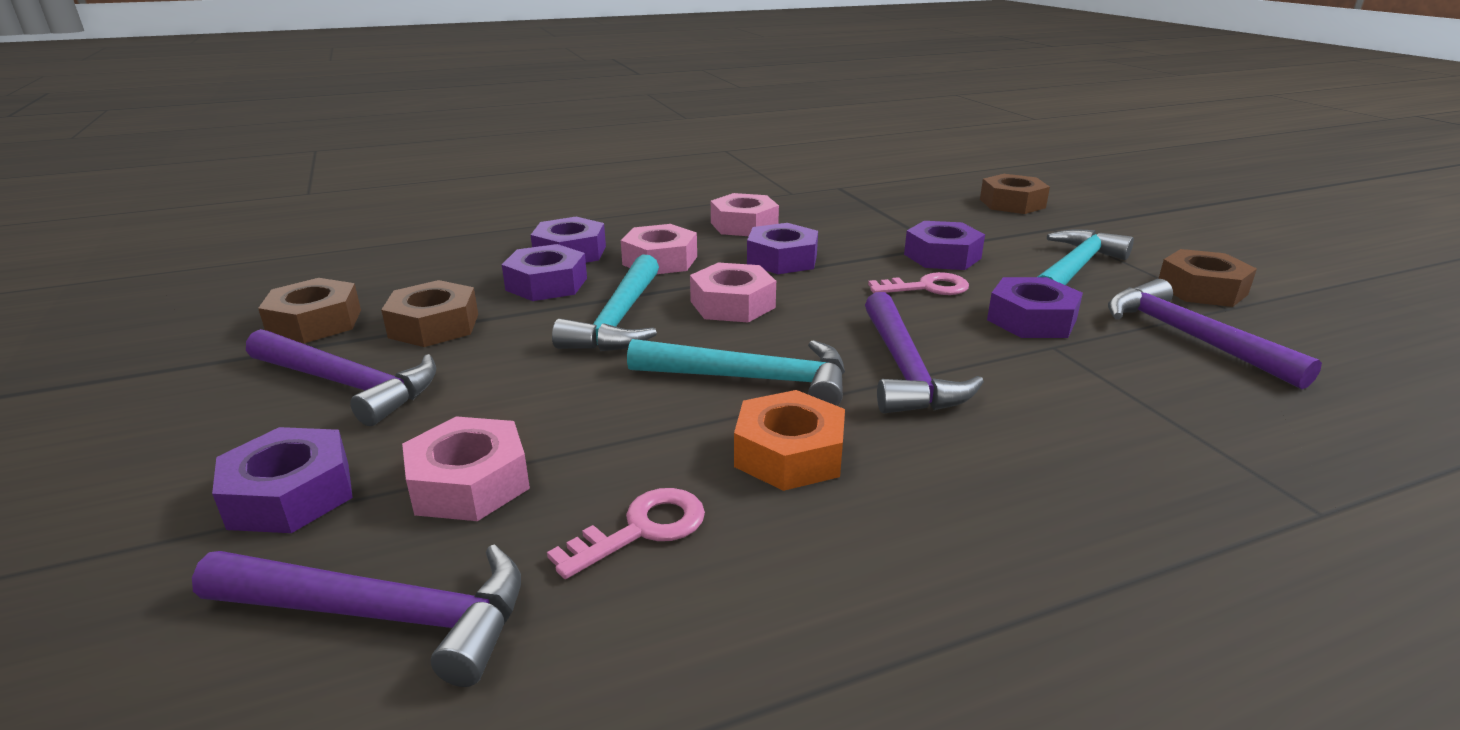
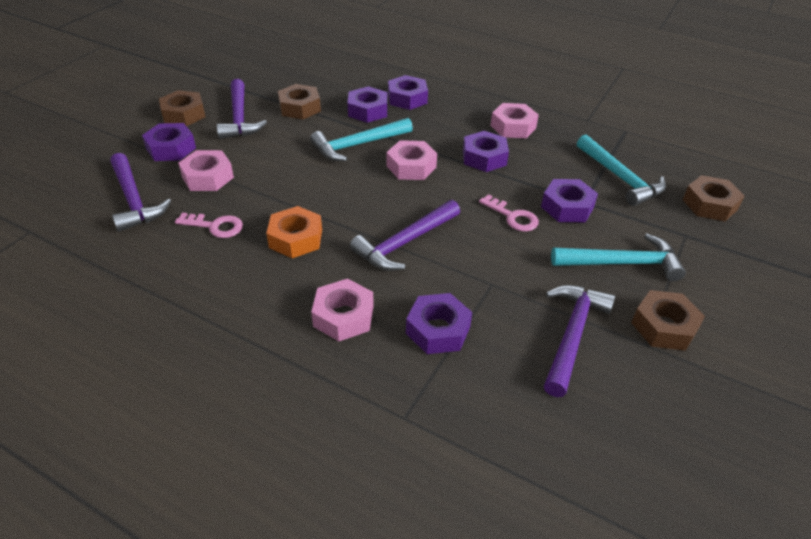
camera: 50 degrees right, 15 degrees up
brown nut [258,278,361,343] -> brown nut moved to [159,90,205,126]
pink nut [621,224,697,274] -> pink nut moved to [311,279,374,341]
turquoise hammer [627,339,845,406] -> turquoise hammer moved to [577,135,666,206]
purple nut [987,277,1083,338] -> purple nut moved to [406,293,472,354]

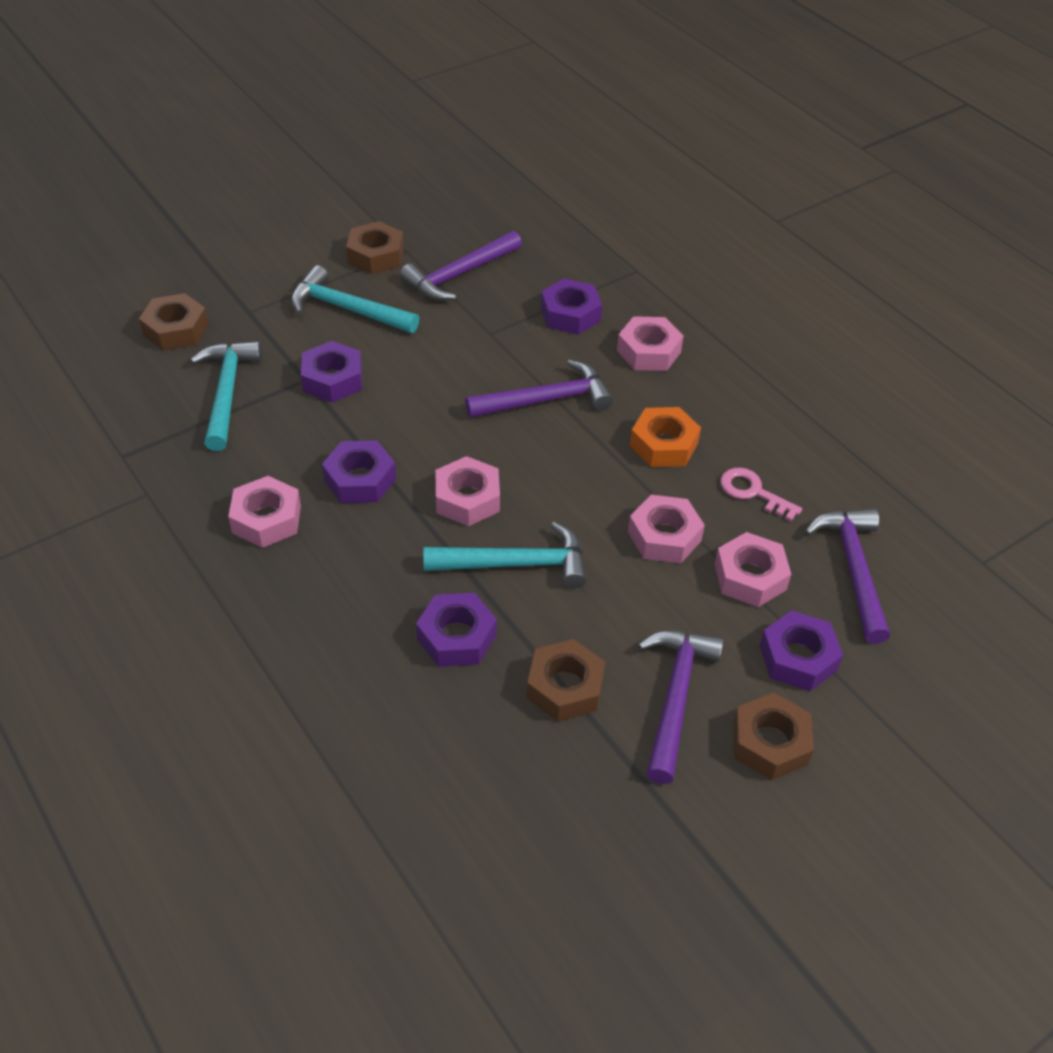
camera: 155 degrees left, 5 degrees up
purple nut [388,75,428,110] -> none
pink key [479,194,539,231] -> none
none -> pink nut [628,495,705,563]

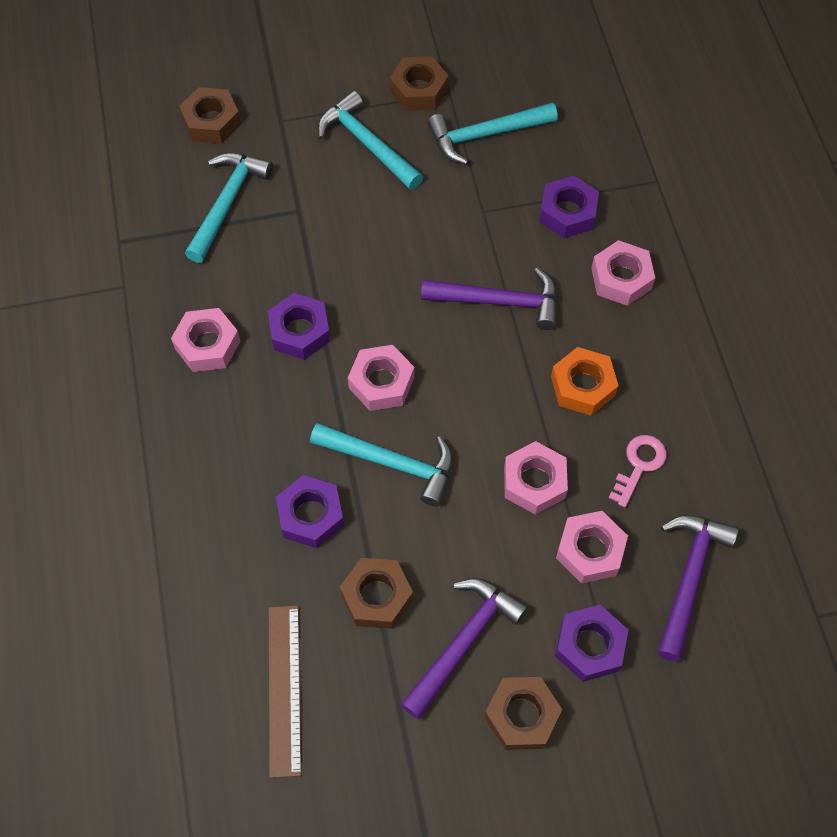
camera: 25 degrees right, 15 degrees up
purple nut [301,341,362,402] -> none
purple hammer [400,231,522,301] -> turquoise hammer [427,103,558,165]
pink key [720,468,802,521] -> pink key turned 60 degrees clockwise [609,435,667,508]
none -> brown ruler [269,605,302,778]

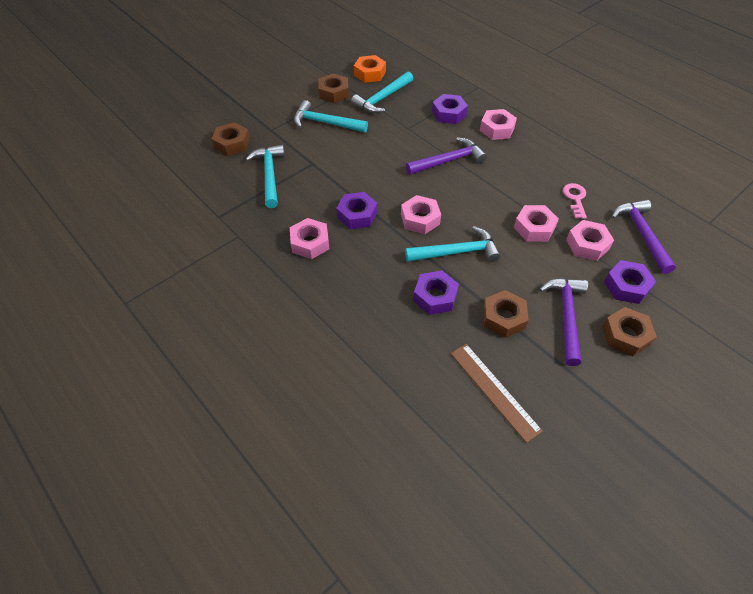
camera: 30 degrees left, 10 degrees down
orange nut [551,347,619,416] -> orange nut moved to [354,55,386,83]

